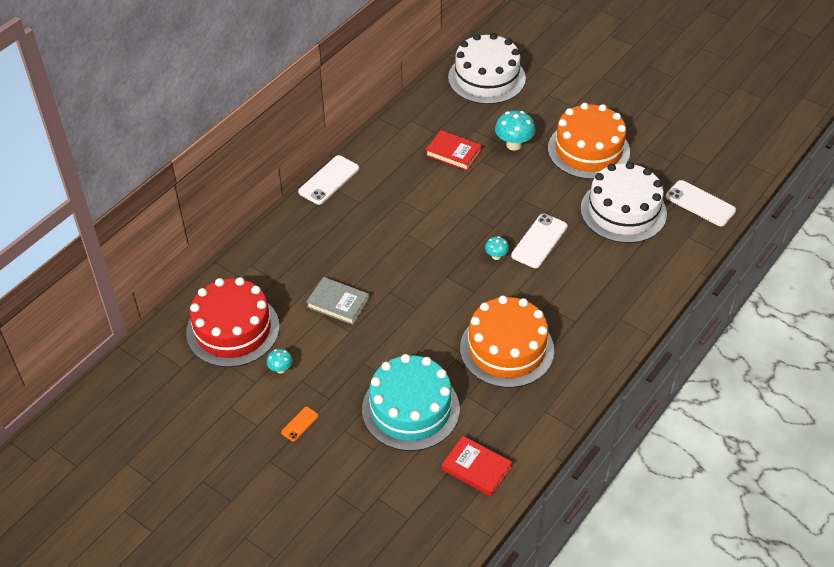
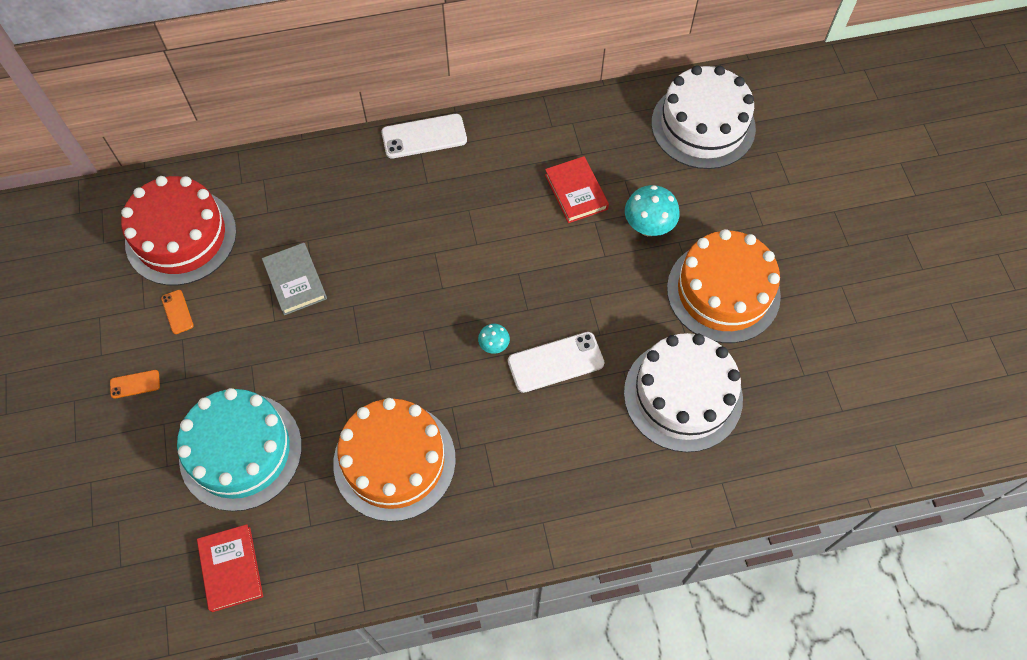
camera: 40 degrees right, 15 degrees up
turquoise mushroom [267,349,293,373] -> orange phone [161,290,194,334]
white phone [666,180,736,226] -> none

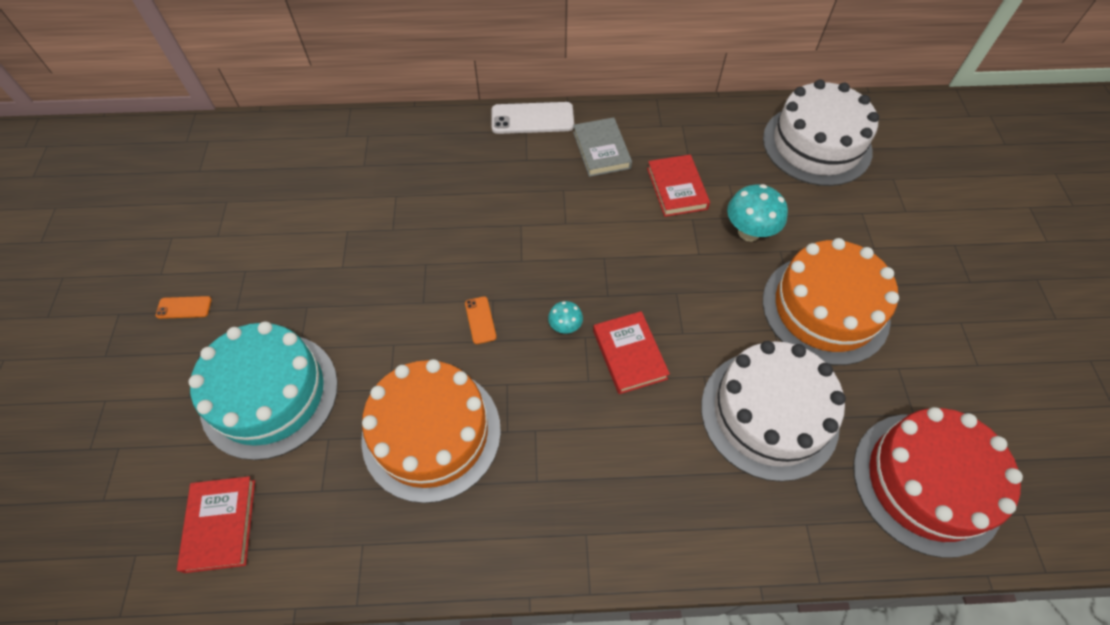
camera: 10 degrees right, 5 degrees down
red cake [121,176,237,286] -> red cake moved to [853,407,1023,558]
orange phone [161,290,194,334] -> orange phone moved to [465,296,497,344]
grey book [262,243,327,315] -> grey book moved to [573,117,632,177]
white phone [508,332,604,393] -> red book [593,311,670,394]

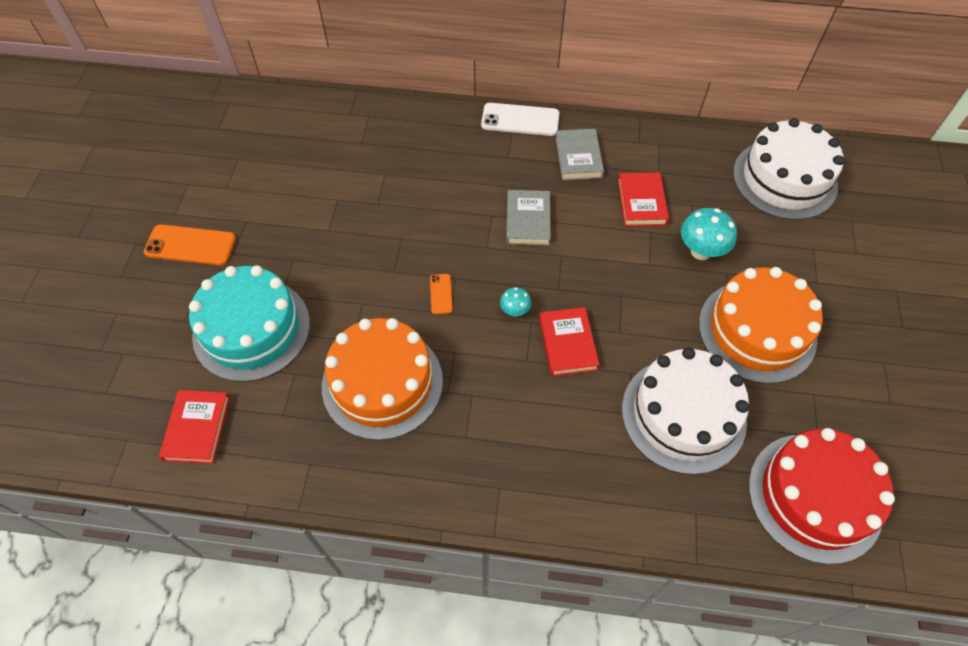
camera: 10 degrees right, 0 degrees up
orange phone [156,296,212,319] -> orange phone [144,224,236,266], size x1.93
none -> grey book [506,190,551,246]

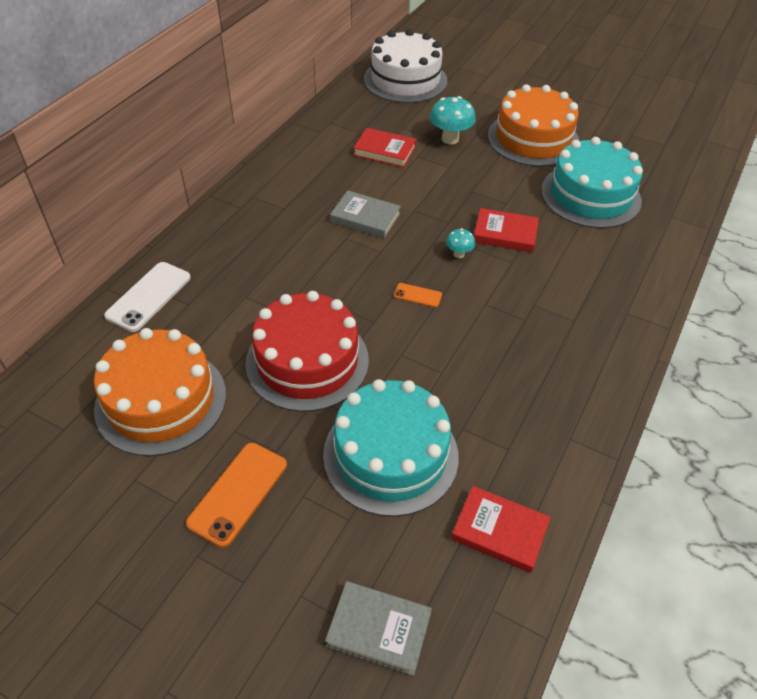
camera: 70 degrees left, 10 degrees down
orange cake [322,318,443,440] -> orange cake moved to [94,328,226,456]
white phone [481,103,560,136] -> white phone moved to [104,262,191,332]
grey book [555,129,604,180] -> grey book moved to [325,581,432,676]
white cake [622,347,749,475] -> turquoise cake [541,137,643,229]
red cake [749,428,895,564] -> red cake moved to [245,291,369,412]

